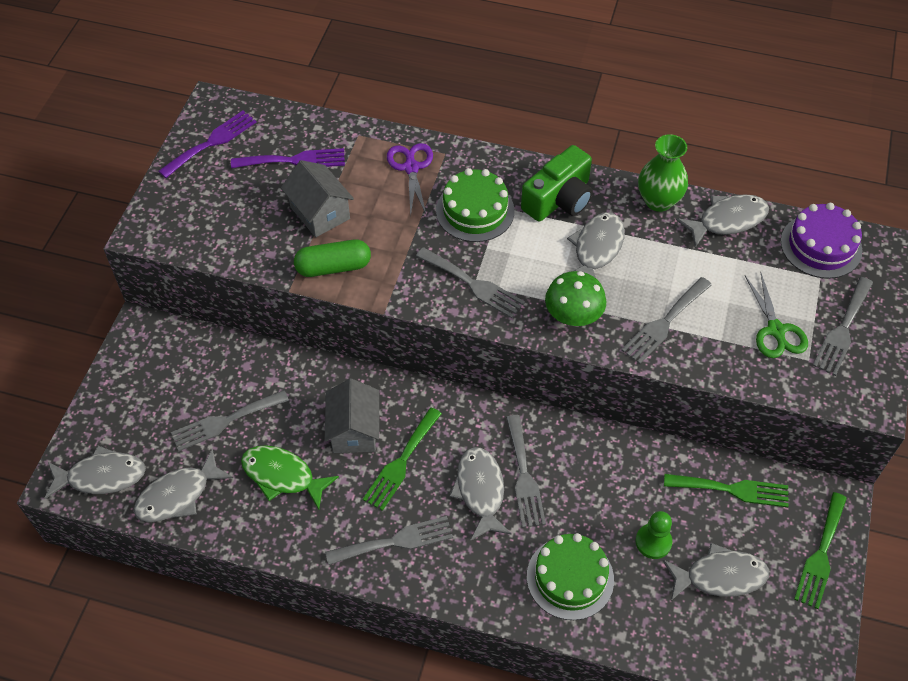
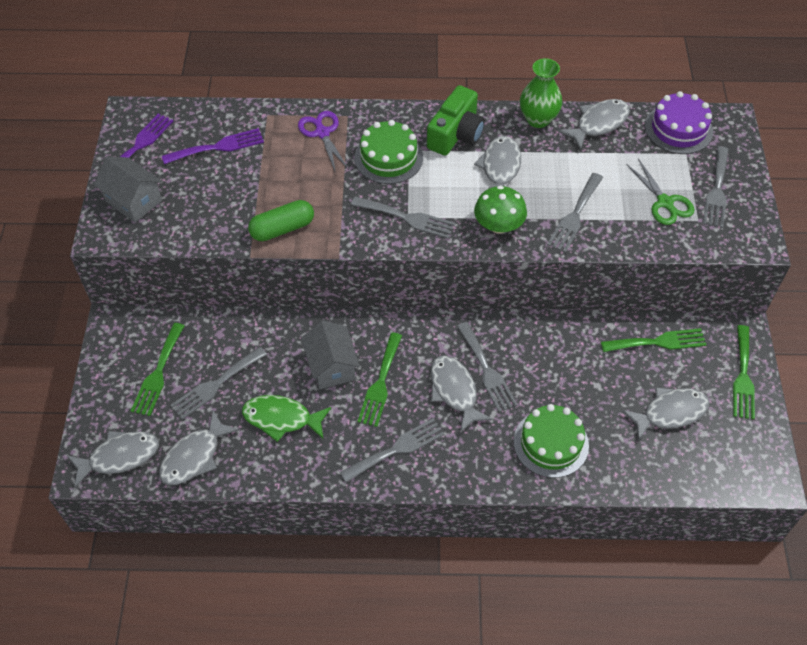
camera: 15 degrees left, 0 degrees up
grey house [281,160,354,237] -> grey house moved to [94,156,162,222]
green pawn [635,511,672,559] -> none
none -> green fork [131,323,185,416]

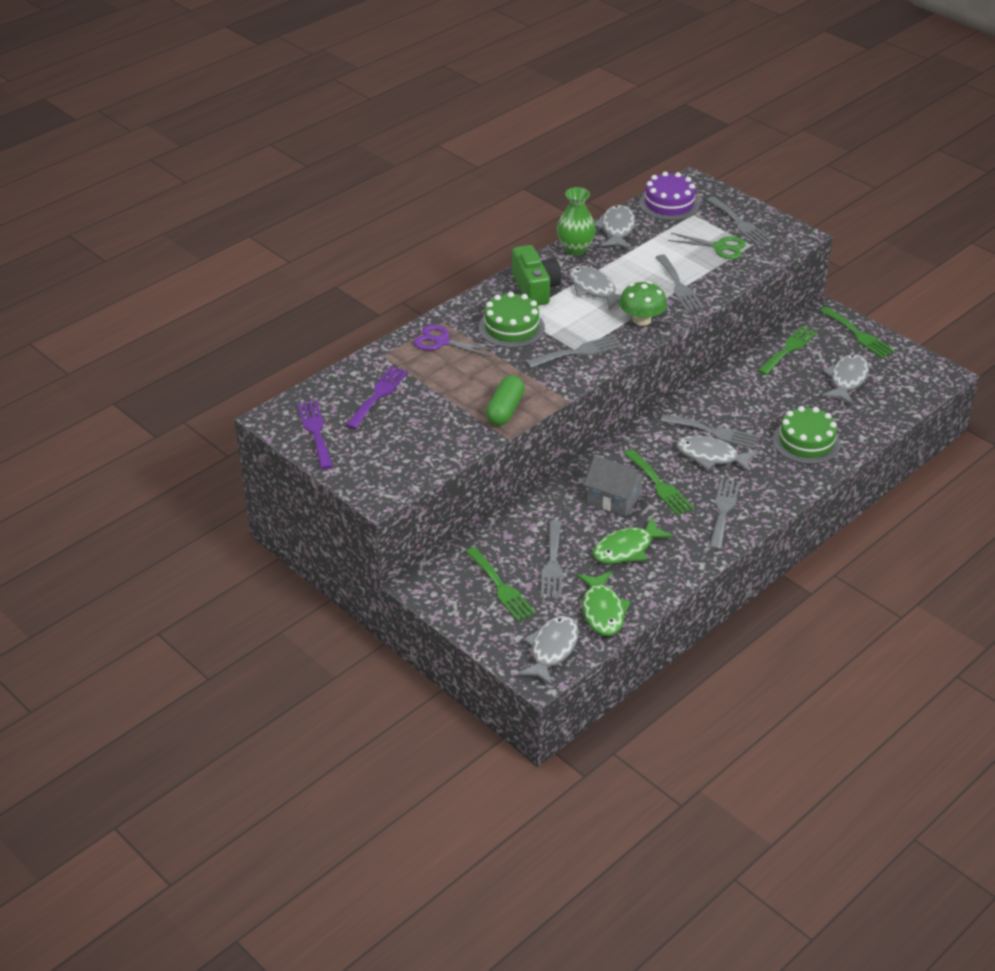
camera: 45 degrees left, 15 degrees down
grey house [94,156,162,222] -> none
grey fish [159,410,239,485] -> green fish [577,571,631,636]

